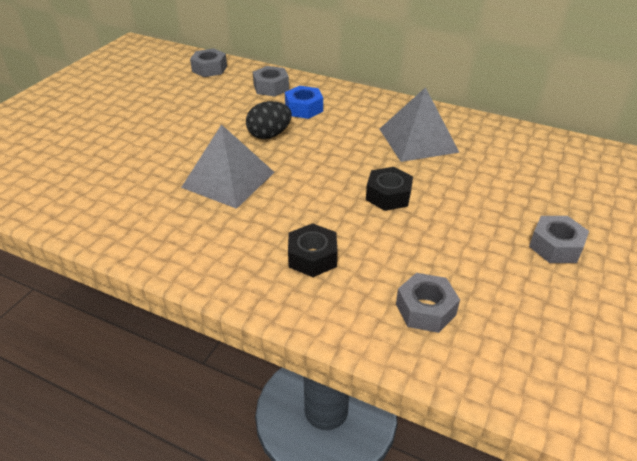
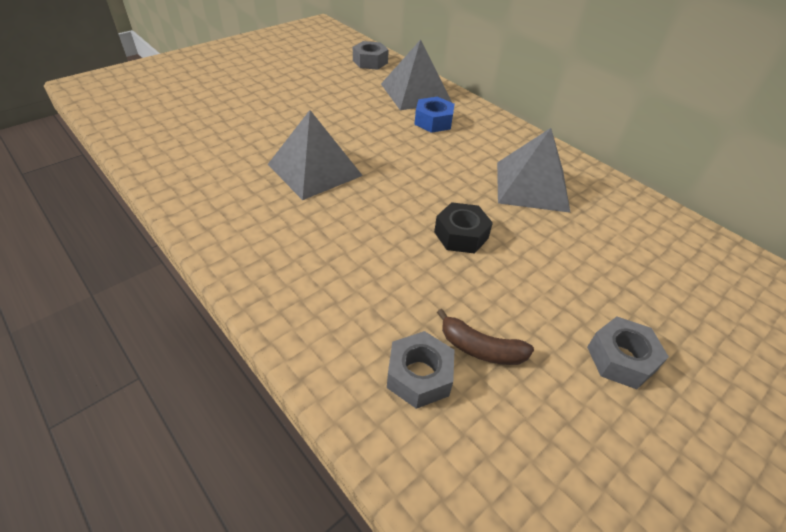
camera: 20 degrees right, 5 degrees up
black egg [246,101,292,139] -> none
grey nut [253,66,289,97] -> grey pyramid [381,39,452,110]
black nut [288,223,337,277] -> none
none -> brown banana [437,309,534,365]

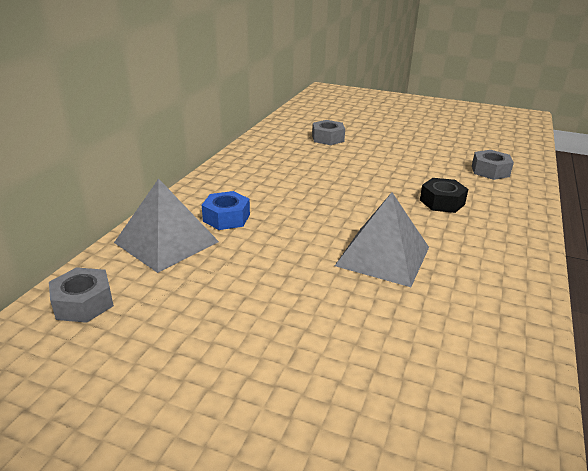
camera: 115 degrees left, 15 degrees down
black nut [434,202,493,254] -> black nut moved to [420,178,468,213]
brown banana [437,309,534,365] -> none
grey pyramid [497,128,571,213] -> none
grey nut [587,316,669,389] -> grey nut moved to [312,120,345,145]

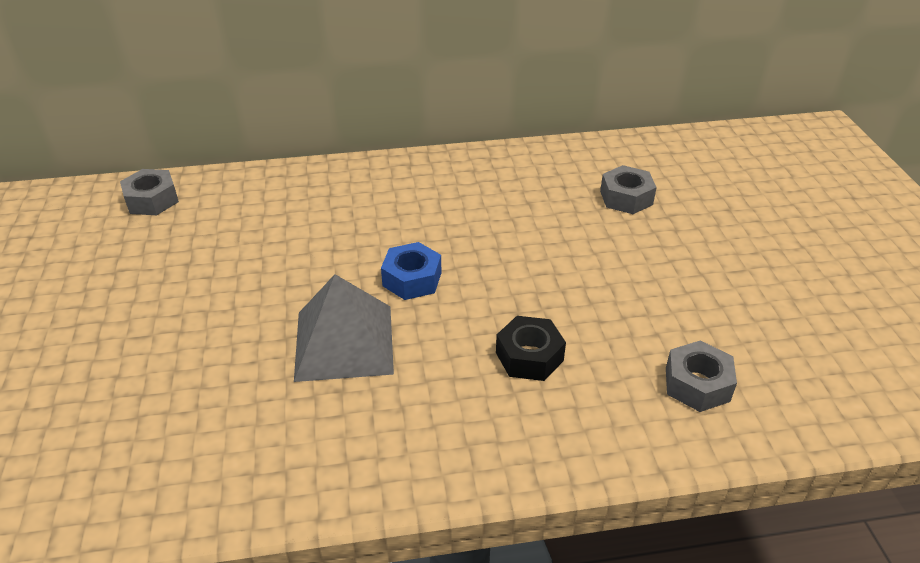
camera: 60 degrees right, 10 degrees up
grey pyramid [114,178,219,273] -> none
blue nut [202,191,250,230] -> blue nut moved to [381,242,441,300]

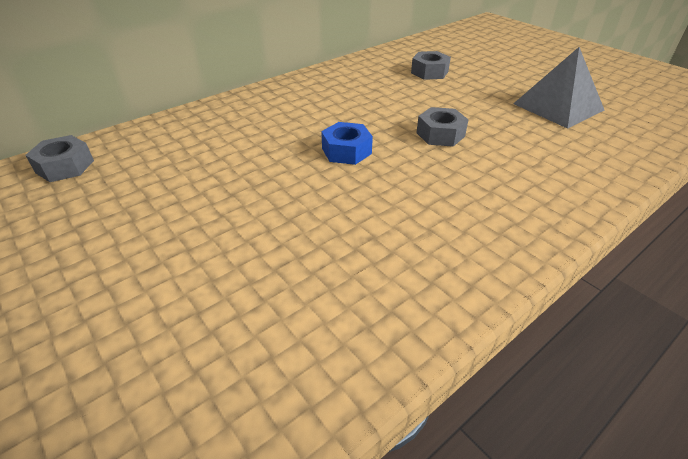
camera: 30 degrees left, 0 degrees up
grey pyramid [294,274,394,382] -> grey pyramid moved to [513,47,604,129]
black nut [496,316,566,381] -> none
grey nut [666,340,737,412] -> grey nut moved to [416,107,469,147]

